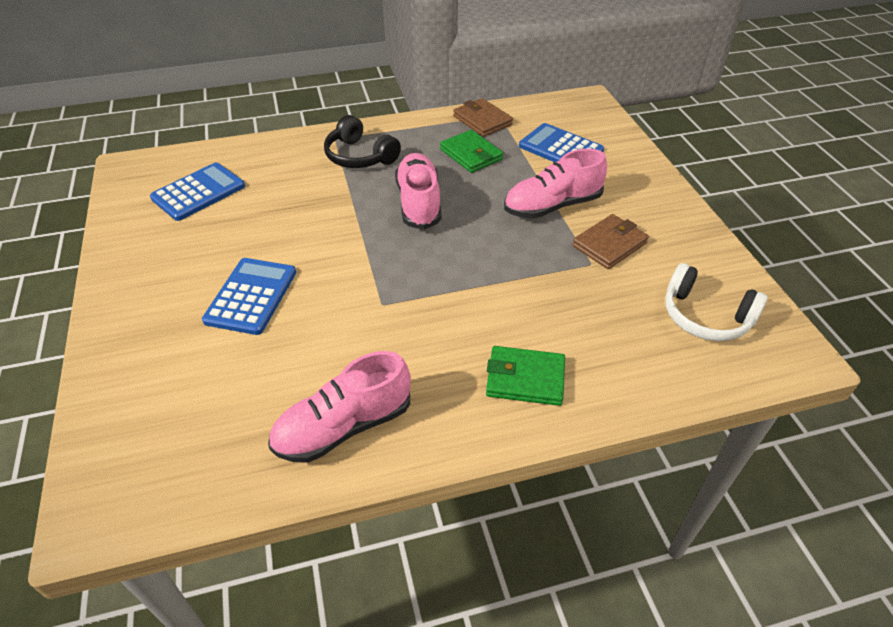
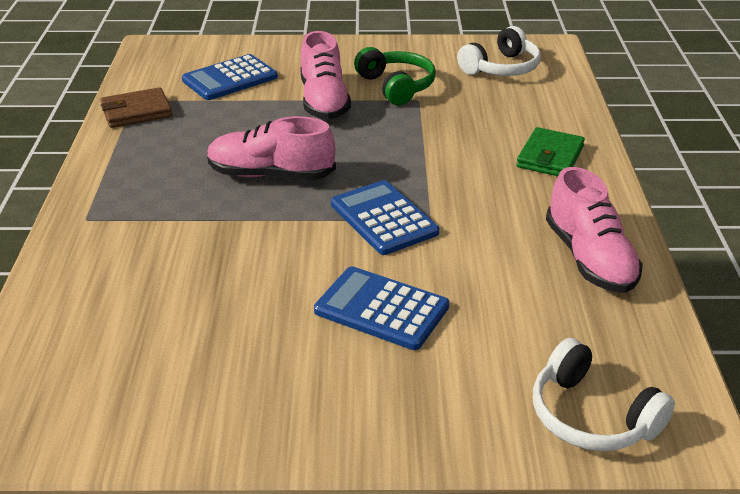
camera: 75 degrees left, 10 degrees down
blue calculator [150,163,245,221] -> blue calculator moved to [331,180,439,255]
black headphones [324,115,401,168] -> none
green wallet [440,130,503,173] -> none
brown wallet [572,214,649,269] -> green headphones [354,47,436,105]
none -> white headphones [533,338,675,451]

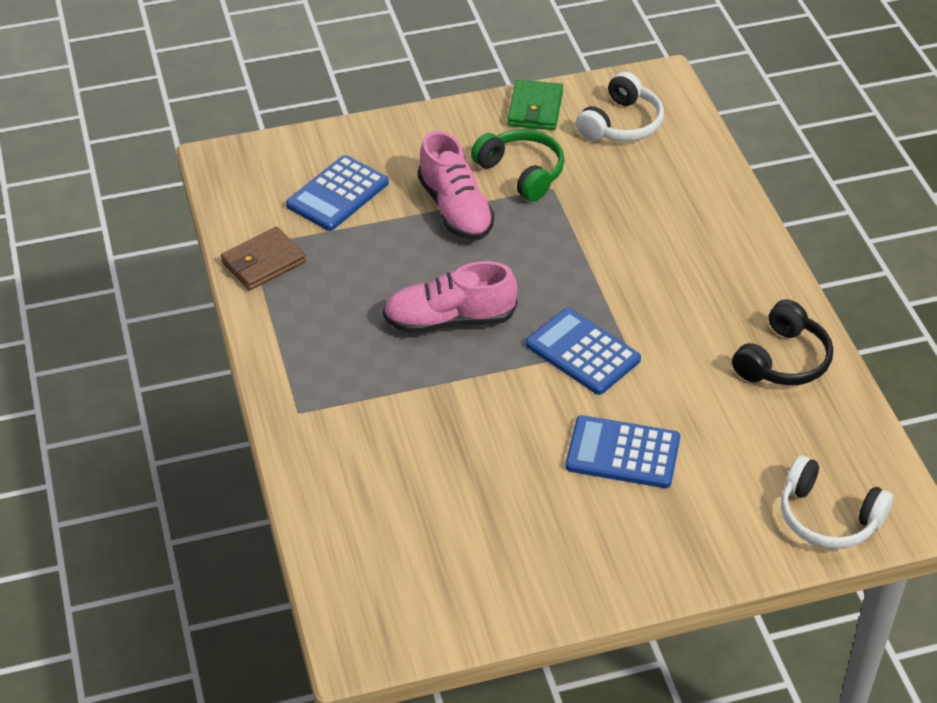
camera: 15 degrees left, 10 degrees up
green wallet [516,127,585,176] -> green wallet moved to [507,80,563,130]
pink shoe [546,167,643,293] -> black headphones [732,299,833,385]

